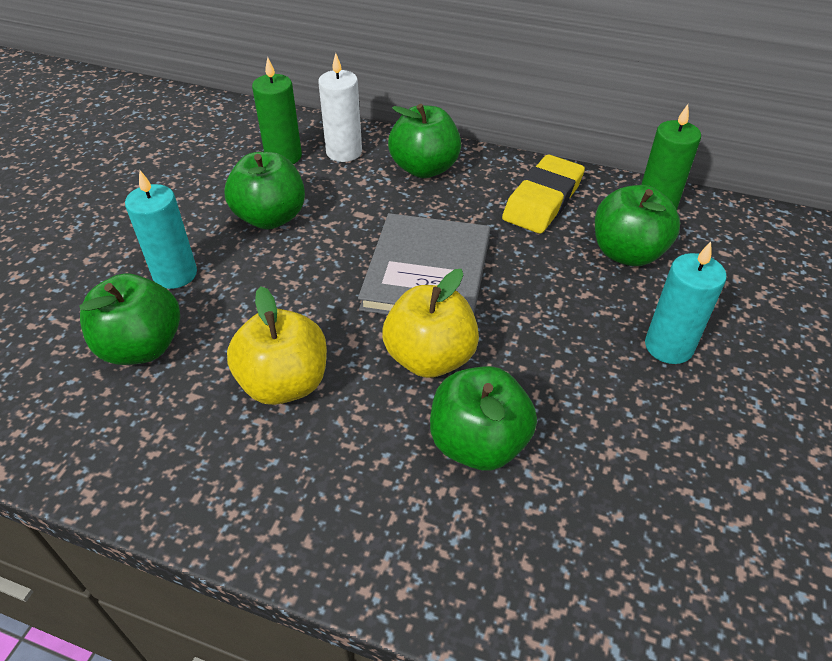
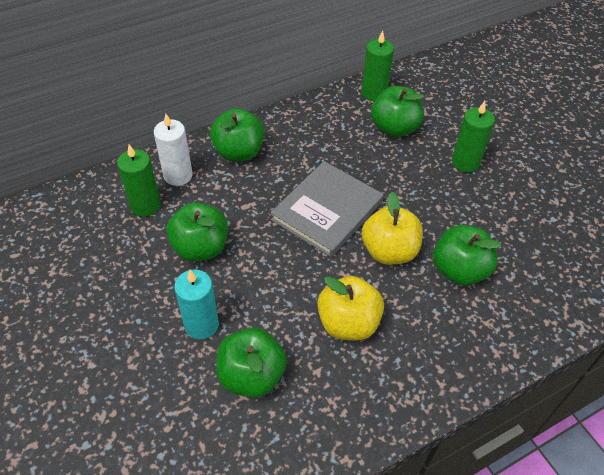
camera: 50 degrees left, 5 degrees up
grey book [358,213,490,315] -> grey book turned 75 degrees clockwise [271,161,384,257]
yellow eraser [502,155,585,234] -> none
turquoise candle [645,242,727,364] -> green candle [452,101,495,172]

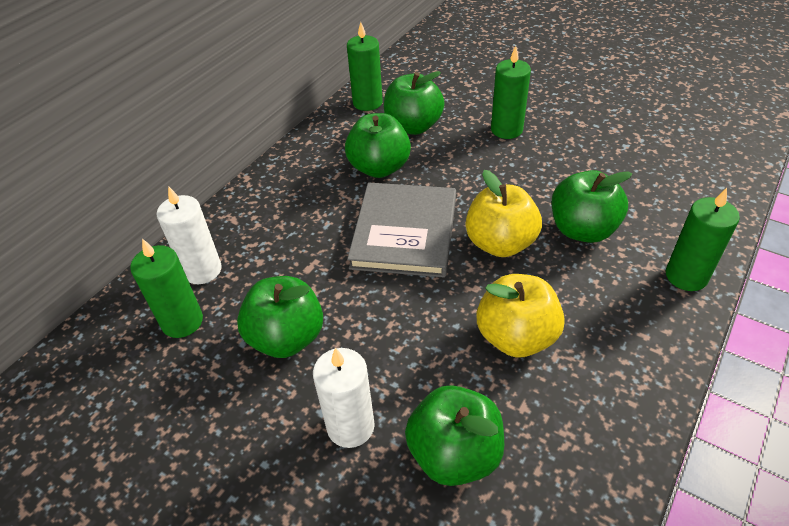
camera: 25 degrees left, 5 degrees down
turquoise candle [174,269,219,340] -> white candle [313,348,375,448]
green apple [210,109,264,162] -> green apple moved to [345,113,411,178]
none -> green candle [666,188,740,291]

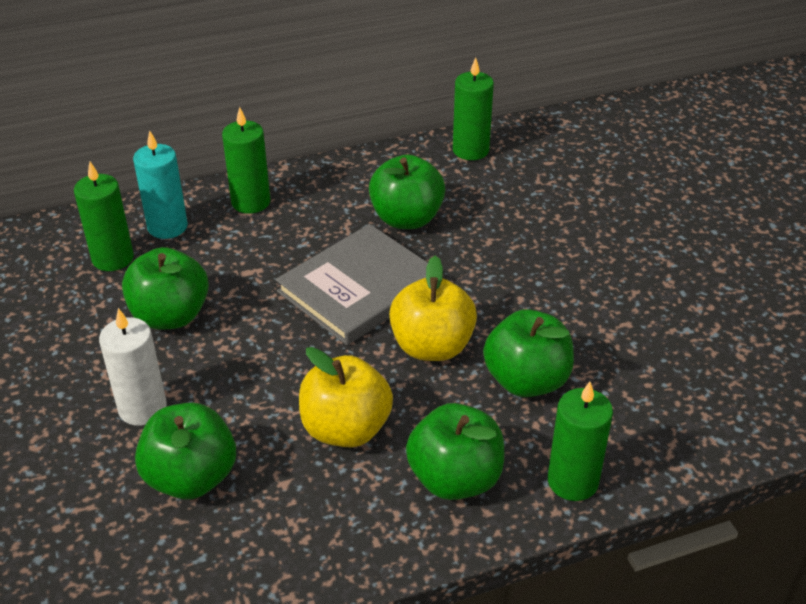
camera: 35 degrees right, 5 degrees down
white candle [157,186,222,284] -> turquoise candle [133,130,188,239]
green apple [384,71,445,135] -> green apple moved to [406,403,504,500]
green candle [491,46,531,139] -> green candle moved to [222,107,270,214]

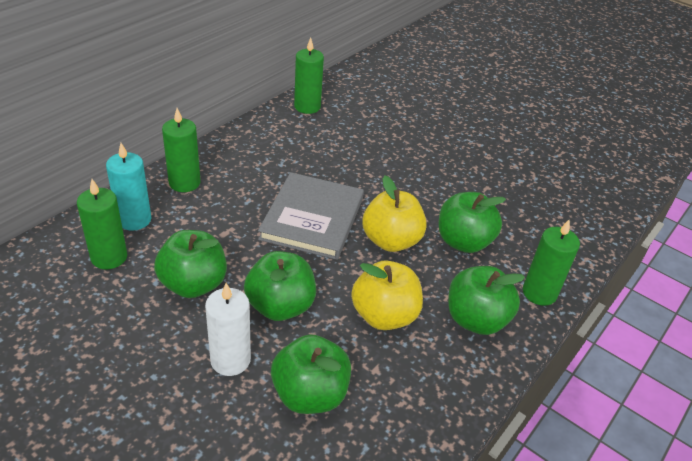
camera: 35 degrees left, 0 degrees up
green apple [369,154,445,229] -> green apple moved to [244,251,316,321]

